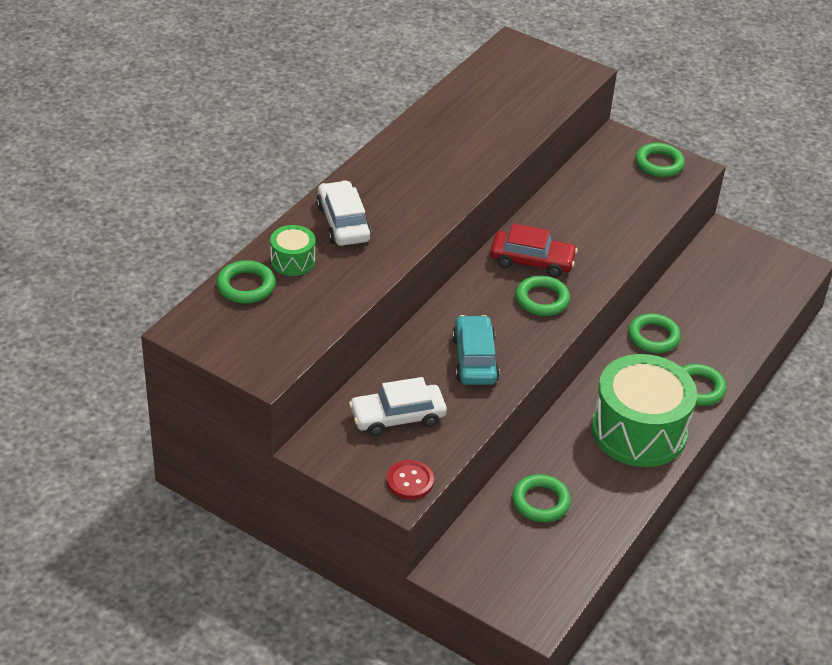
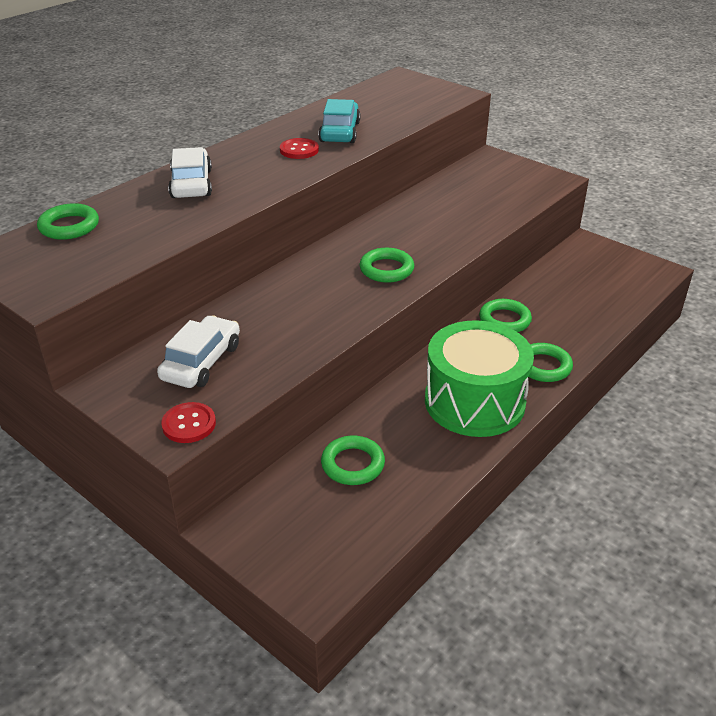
camera: 10 degrees right, 5 degrees down
green drum [270,225,315,276] -> none
white car [349,377,447,436] -> white car turned 120 degrees clockwise [157,315,240,388]
turquoise car [452,315,500,385] -> turquoise car moved to [318,99,361,143]
red car [490,223,578,277] -> none
green ring [635,143,685,177] -> none
none -> red button [280,138,319,159]

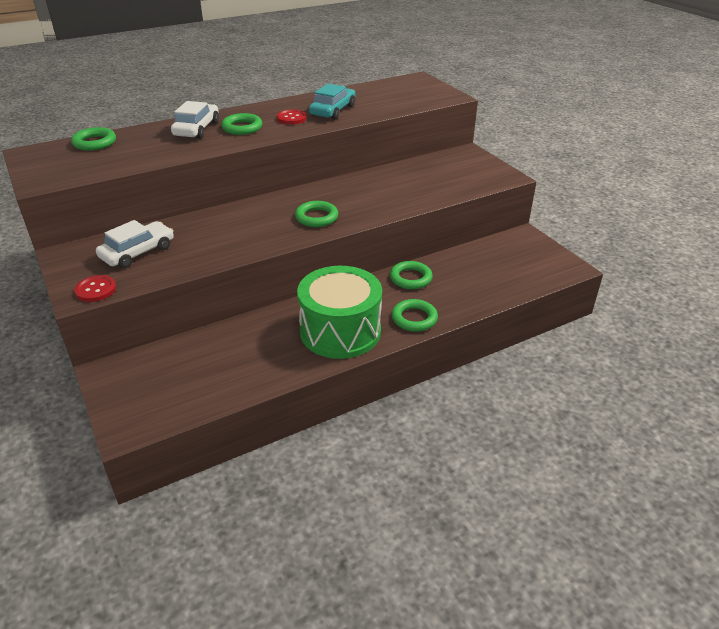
camera: 20 degrees right, 0 degrees up
green ring [321,436,385,485] -> green ring moved to [221,113,262,135]

